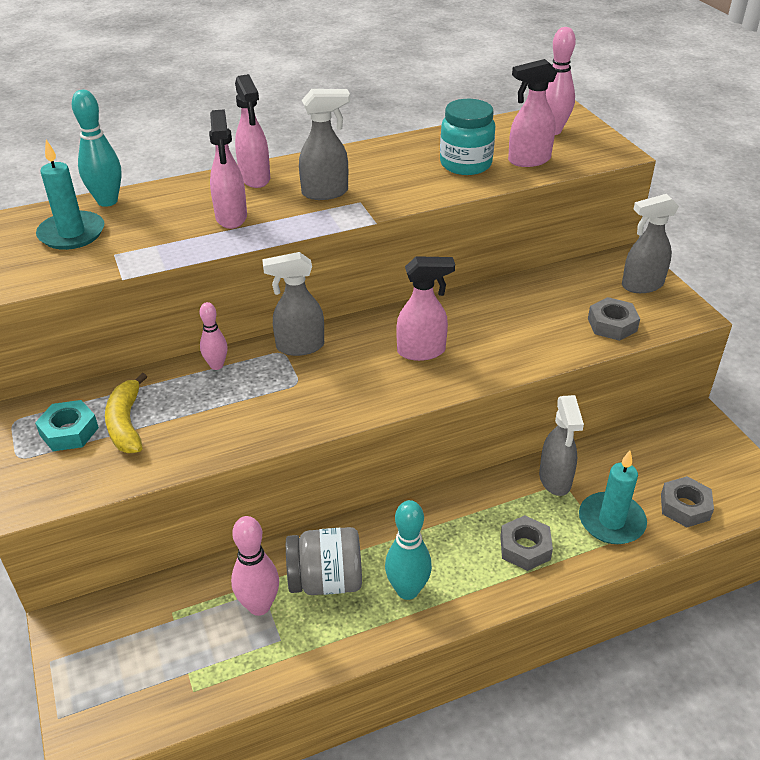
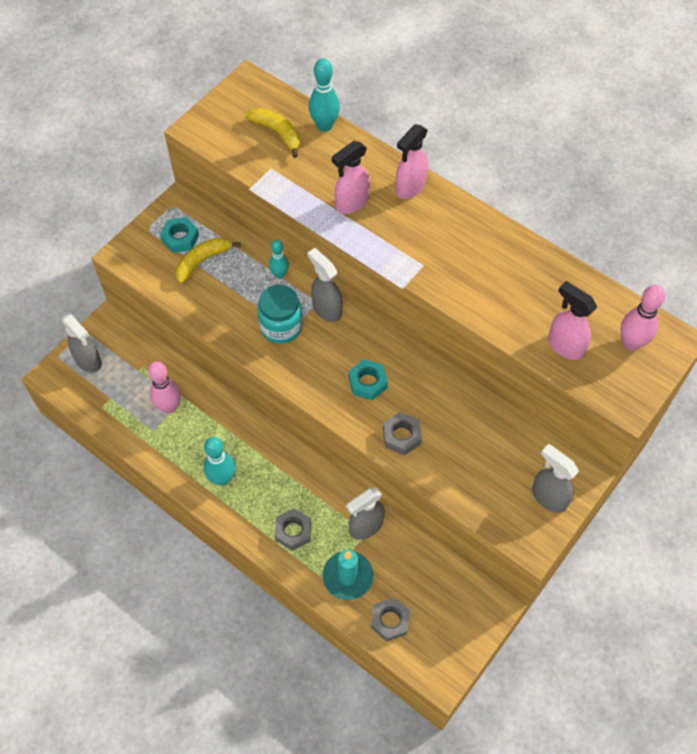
camera: 60 degrees right, 20 degrees up
turquoise candle [36,140,104,250] -> yellow banana [245,108,300,158]
pink bowling pin [199,302,228,370] -> turquoise bowling pin [269,240,289,279]
grey jar [286,527,362,595] -> none
grey spray bottle [299,89,350,200] -> grey spray bottle moved to [61,313,102,373]
pink spray bottle [396,256,455,361] -> turquoise nut [349,359,388,400]
turquoise jar [440,99,495,175] -> turquoise jar moved to [257,285,303,344]
grey nut [588,297,640,341] -> grey nut moved to [383,412,422,455]

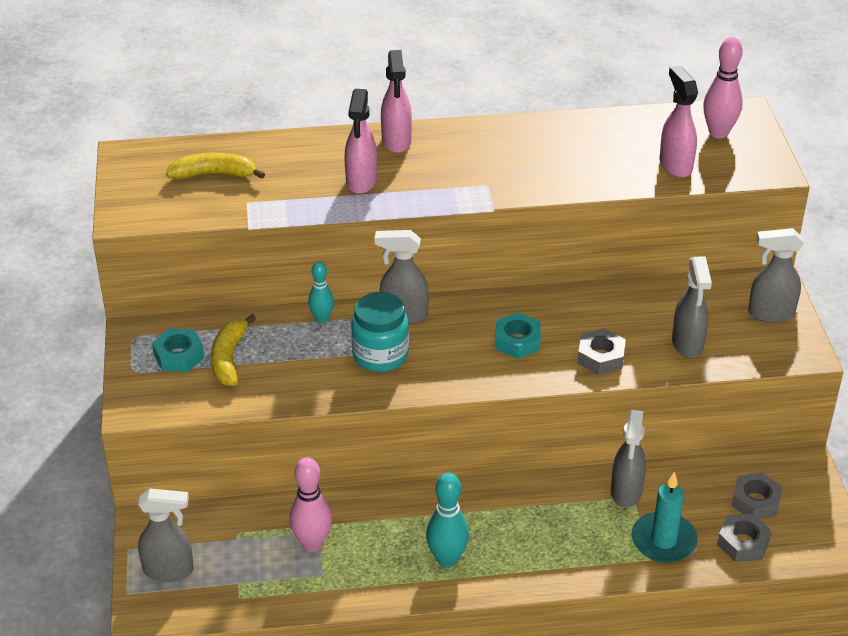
camera: 45 degrees left, 20 degrees down
grey nut [275,508,311,551] -> grey nut moved to [731,472,783,519]
turquoise bowling pin [309,59,340,132] -> none
pink spray bottle [548,281,597,360] -> pink spray bottle turned 75 degrees clockwise [660,65,698,178]
none -> grey spray bottle [672,256,712,358]

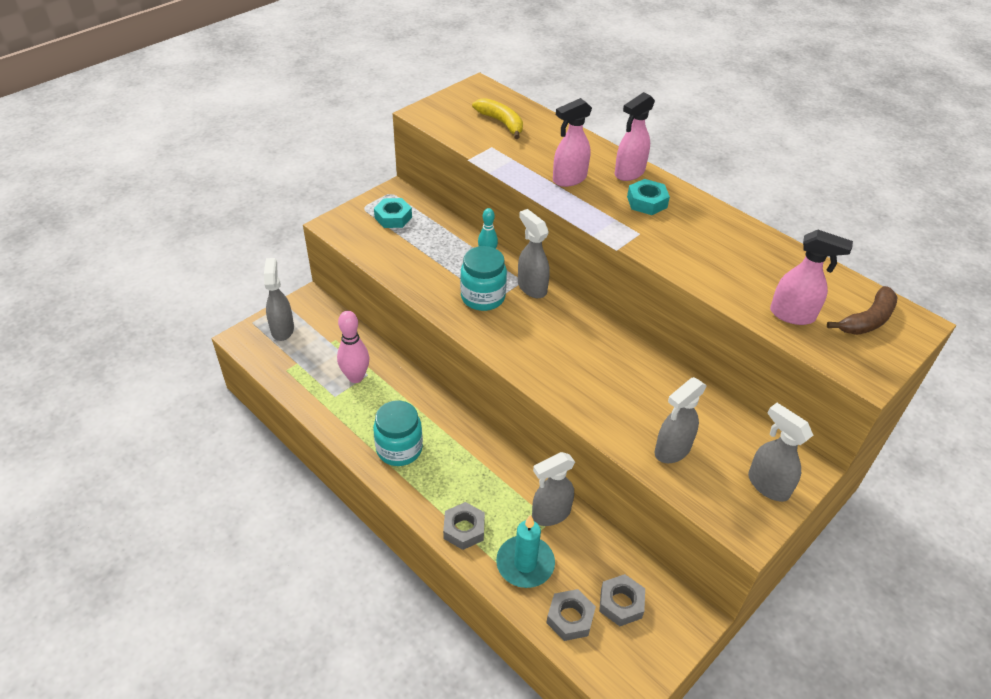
camera: 50 degrees right, 5 degrees up
grey spray bottle [138,488,194,582] -> grey spray bottle turned 150 degrees counterclockwise [264,258,294,341]
yellow banana [211,314,256,386] -> none
turquoise bowling pin [426,473,469,567] -> turquoise jar [373,401,423,466]
turquoise nut [495,312,541,359] -> turquoise nut moved to [627,179,670,215]
grey nut [577,328,626,375] -> grey nut moved to [443,502,485,550]
pink spray bottle [660,65,698,178] -> pink spray bottle turned 75 degrees clockwise [770,230,853,325]
pink bowling pin [703,37,743,139] -> brown banana [827,286,897,335]

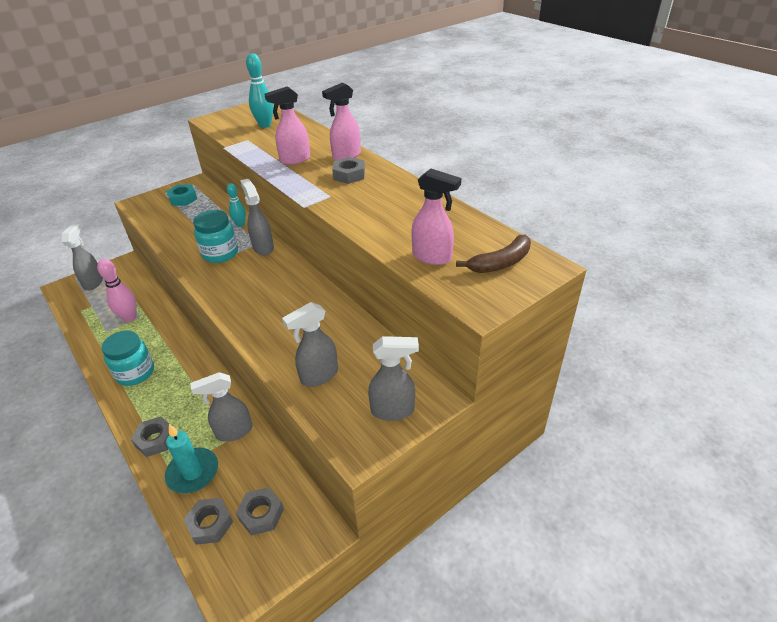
camera: 10 degrees right, 5 degrees down
yellow banana [472,98,523,139] -> turquoise bowling pin [246,53,274,128]
turquoise nut [627,179,670,215] -> grey nut [332,157,365,184]
grey spray bottle [748,403,813,502] -> grey spray bottle turned 120 degrees clockwise [368,336,419,421]

